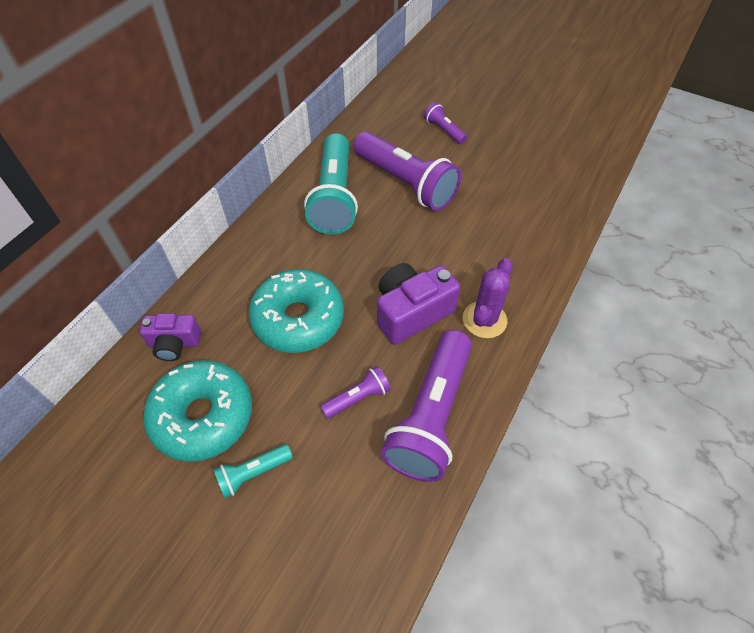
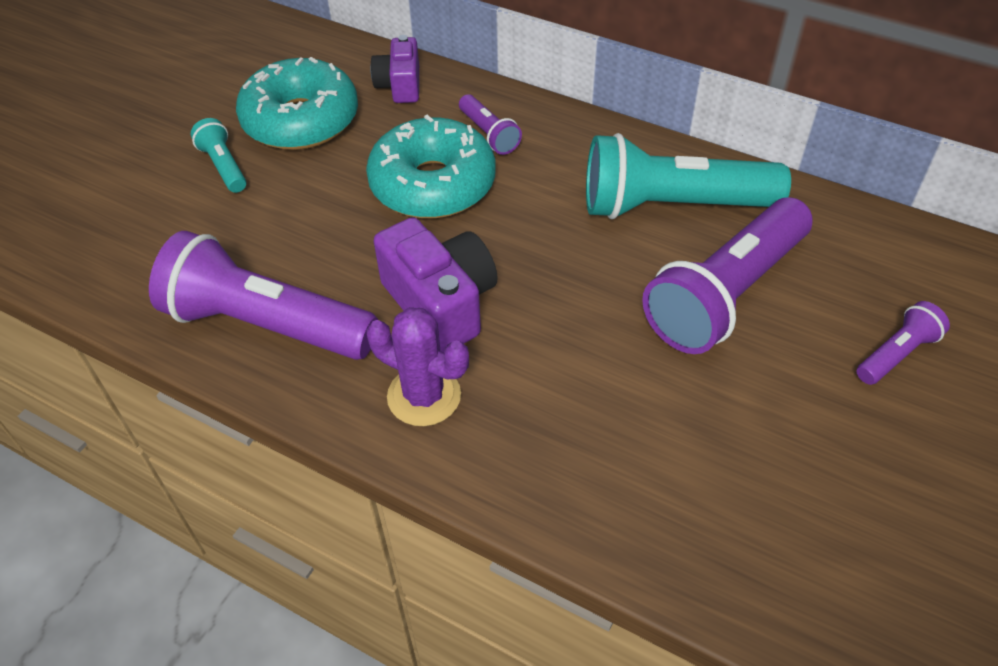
camera: 90 degrees right, 5 degrees down
purple flashlight [320,366,391,419] -> purple flashlight moved to [459,94,522,155]

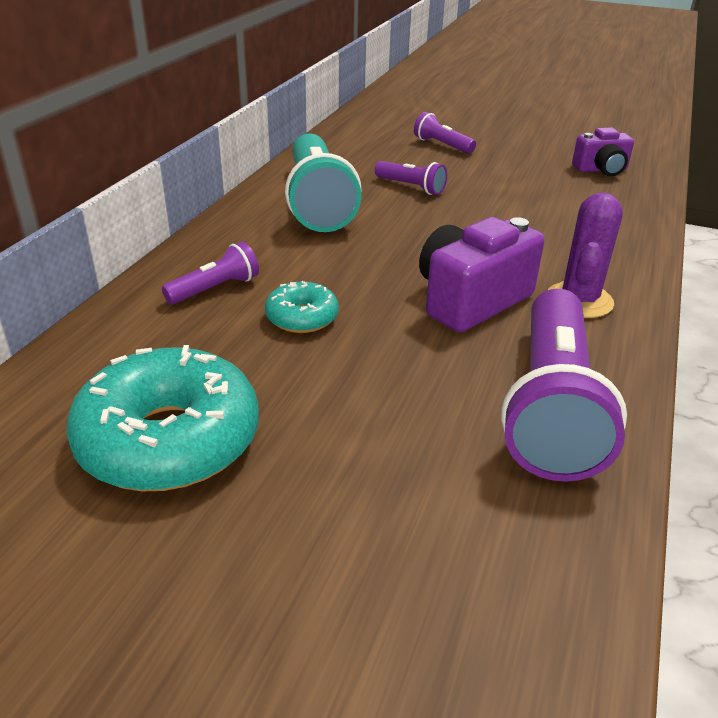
camera: 100 degrees left, 15 degrees down
turquoise flashlight [191,118,246,193] -> none
turquoise donut [366,115,496,218] -> turquoise donut [265,281,339,333], size x0.50
purple camera [370,35,419,103] -> purple camera moved to [572,128,634,176]
purple flashlight [642,198,812,354] -> purple flashlight [375,161,447,195], size x0.47

